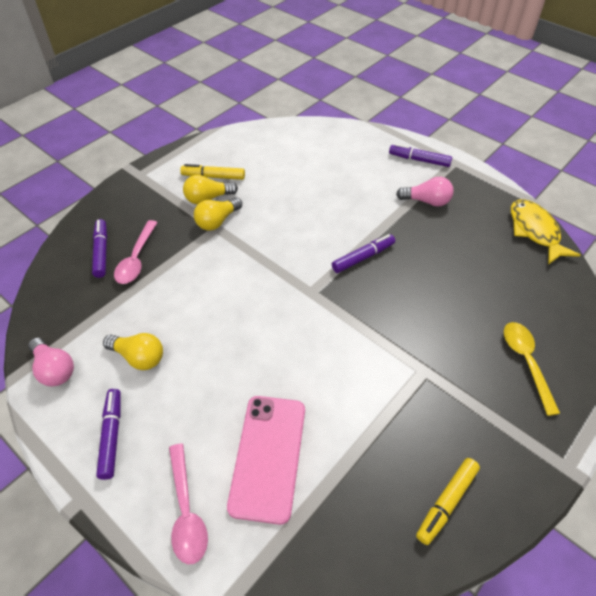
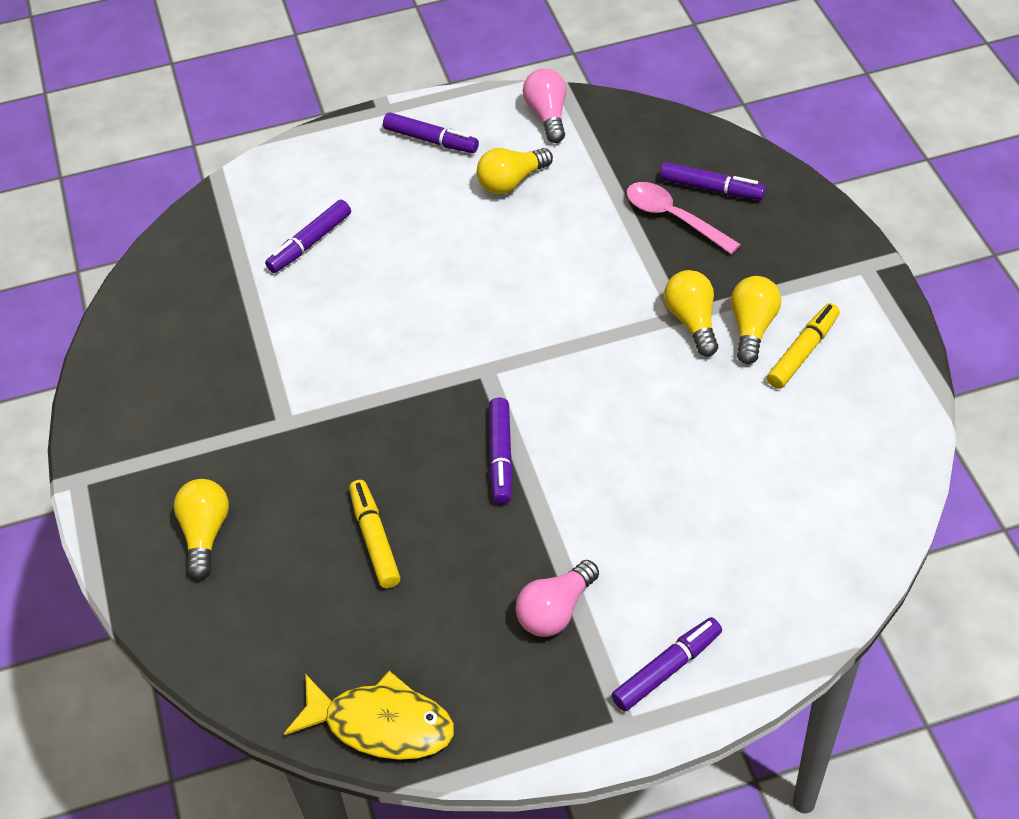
camera: 125 degrees right, 0 degrees up
pink light bulb [28,338,74,386] -> pink light bulb turned 90 degrees clockwise [523,68,566,143]
pink spoon [169,443,208,564] -> none
pink phone [227,396,305,525] -> purple marker [265,200,351,273]
yellow marker [416,458,480,545] -> yellow marker moved to [349,480,401,588]
yellow spoon [504,322,560,416] -> yellow light bulb [174,479,229,579]

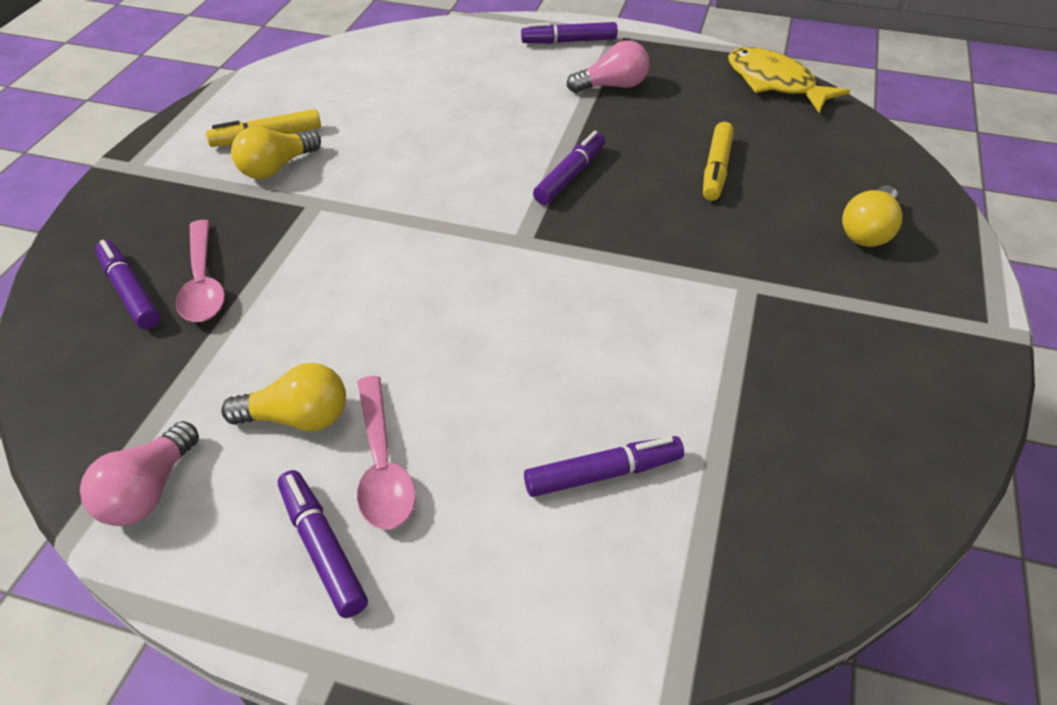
camera: 150 degrees left, 5 degrees down
yellow light bulb [664,270,718,357] -> none
none -> pink spoon [357,376,416,529]

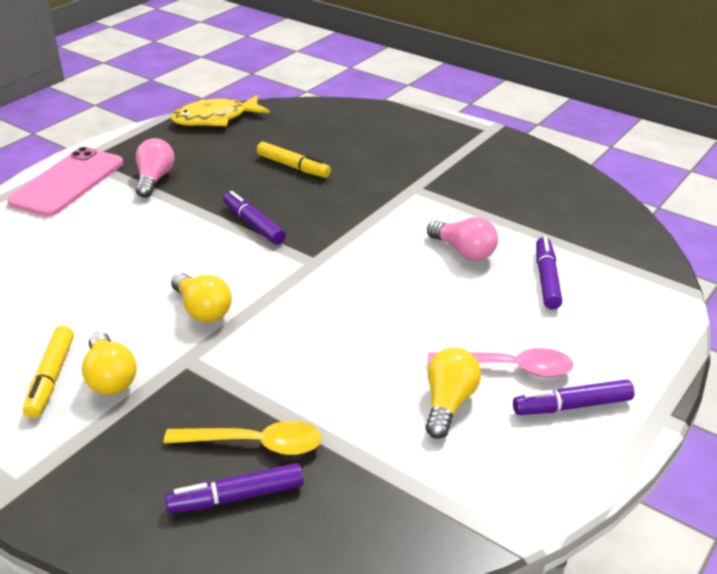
camera: 70 degrees left, 10 degrees down
pink light bulb [80,421,199,526] -> pink light bulb moved to [427,217,498,261]
pink spoon [176,220,225,322] -> yellow spoon [163,421,322,455]
purple marker [521,22,618,44] -> pink phone [7,147,123,217]
yellow light bulb [842,185,902,247] -> yellow light bulb moved to [171,273,232,322]

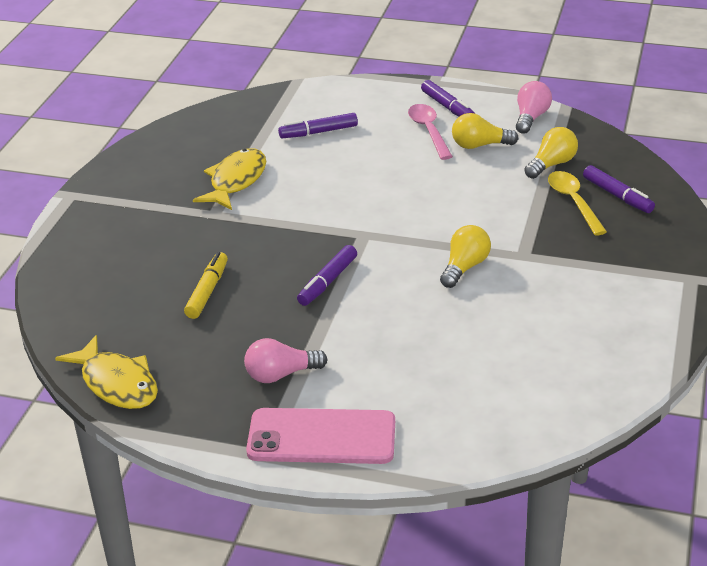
camera: 110 degrees left, 0 degrees up
yellow marker [23,326,74,418] -> none
yellow light bulb [82,332,137,395] -> yellow light bulb moved to [524,127,578,179]
pink light bulb [427,217,498,261] -> pink light bulb moved to [516,81,552,134]
none -> yellow fish [193,148,267,210]

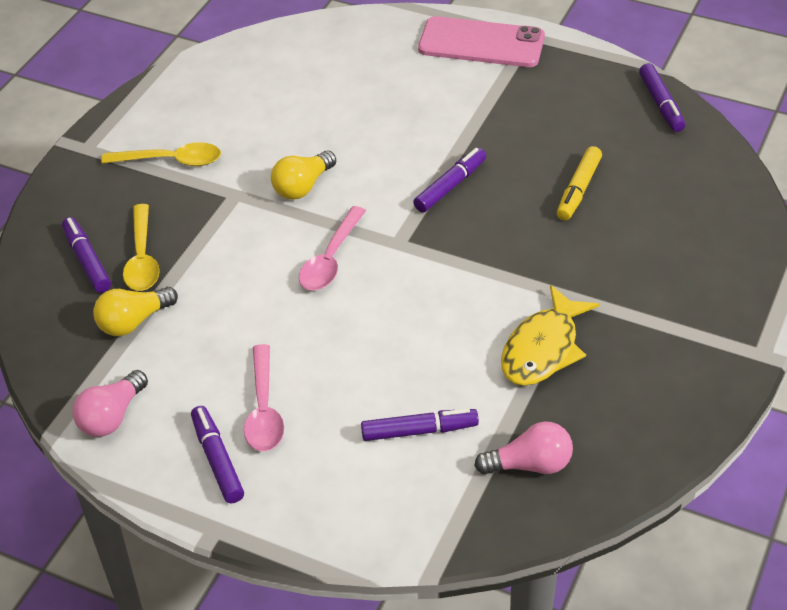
camera: 170 degrees left, 10 degrees up
yellow fish [55,335,158,409] -> purple marker [639,63,685,132]
pink light bulb [244,338,328,383] -> pink light bulb moved to [474,421,573,474]
yellow light bulb [452,113,519,149] -> none
none -> yellow spoon [101,142,221,166]
none -> pink spoon [299,206,366,290]

